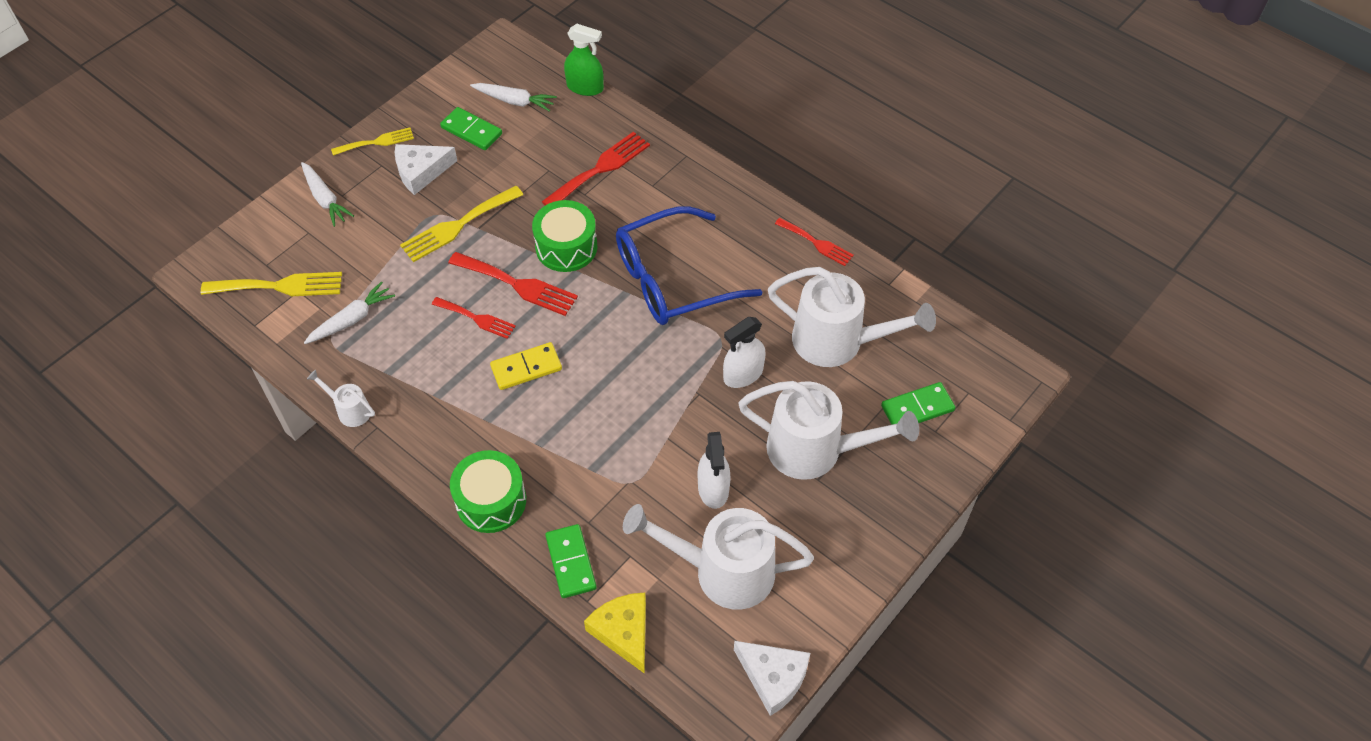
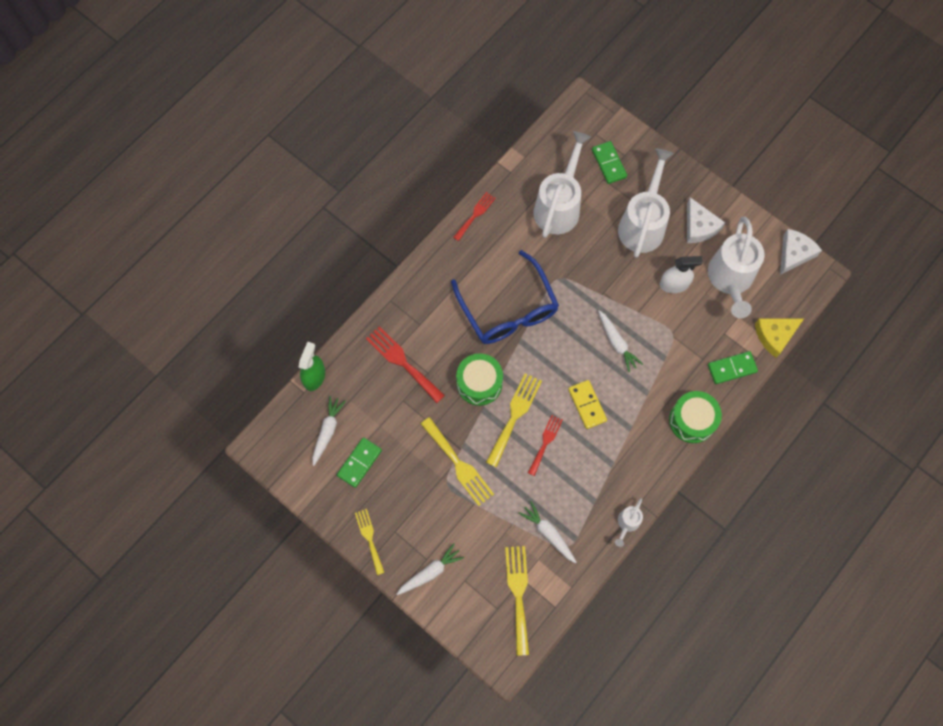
camera: 90 degrees left, 15 degrees up
white cheese [394,144,457,195] -> white cheese moved to [687,197,725,243]
red fork [448,252,578,316] -> yellow fork [486,373,542,467]
white spray bottle [723,317,766,388] -> none
none -> white carrot [598,310,643,372]

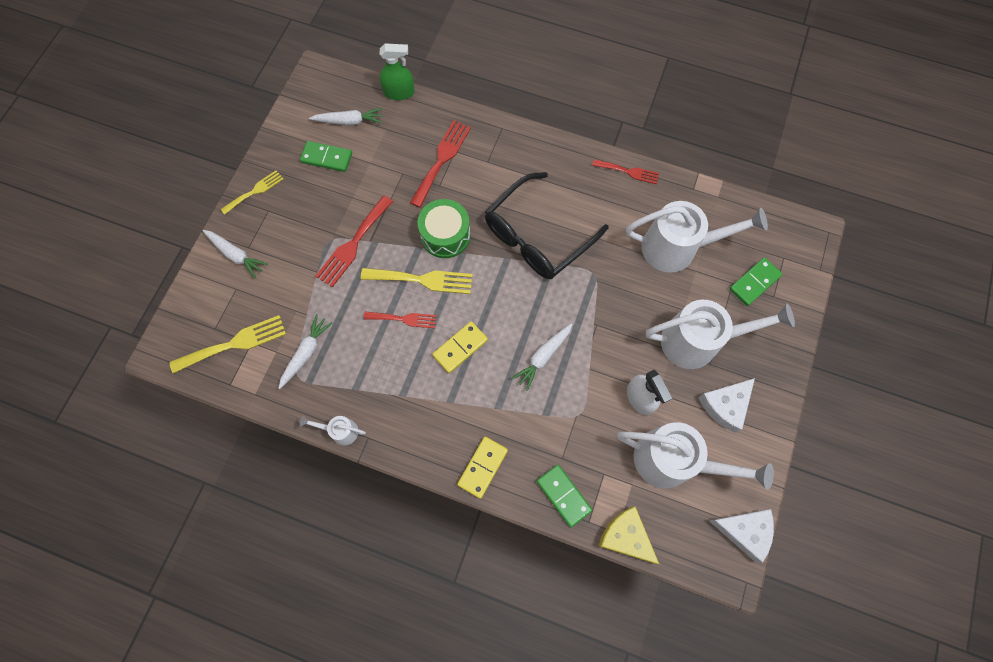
camera: 70 degrees right, 0 degrees up
yellow fork [421,417,494,506] -> red fork [315,196,393,287]
blue glasses [451,250,559,344] -> black glasses [485,172,608,279]
green drum [669,391,722,443] -> yellow domino [457,437,508,499]
white watering can [708,217,765,318] -> white watering can turned 150 degrees counterclockwise [617,422,774,490]

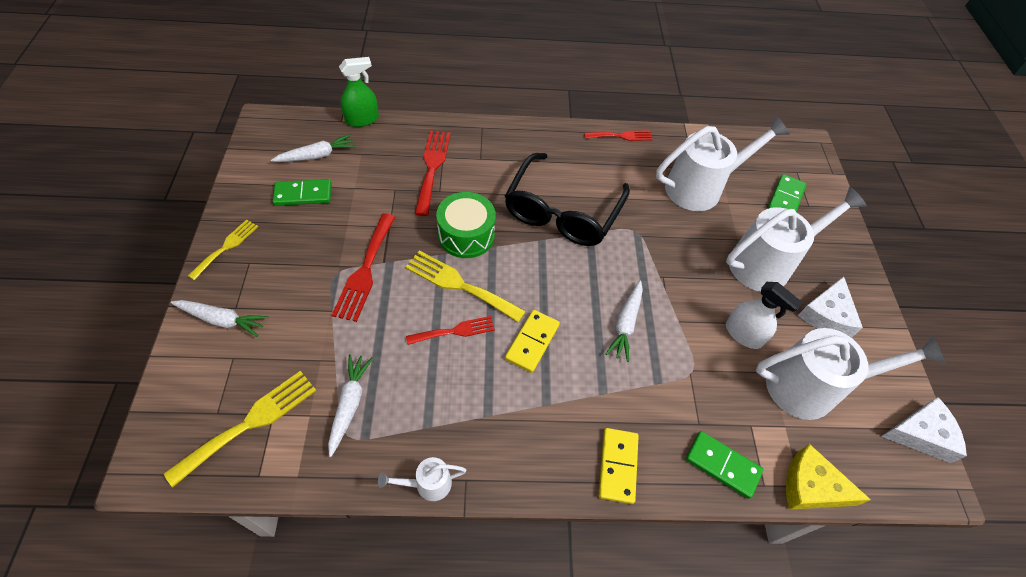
camera: 25 degrees left, 15 degrees down
yellow fork [361,268,473,294] -> yellow fork turned 135 degrees counterclockwise [405,251,526,323]

